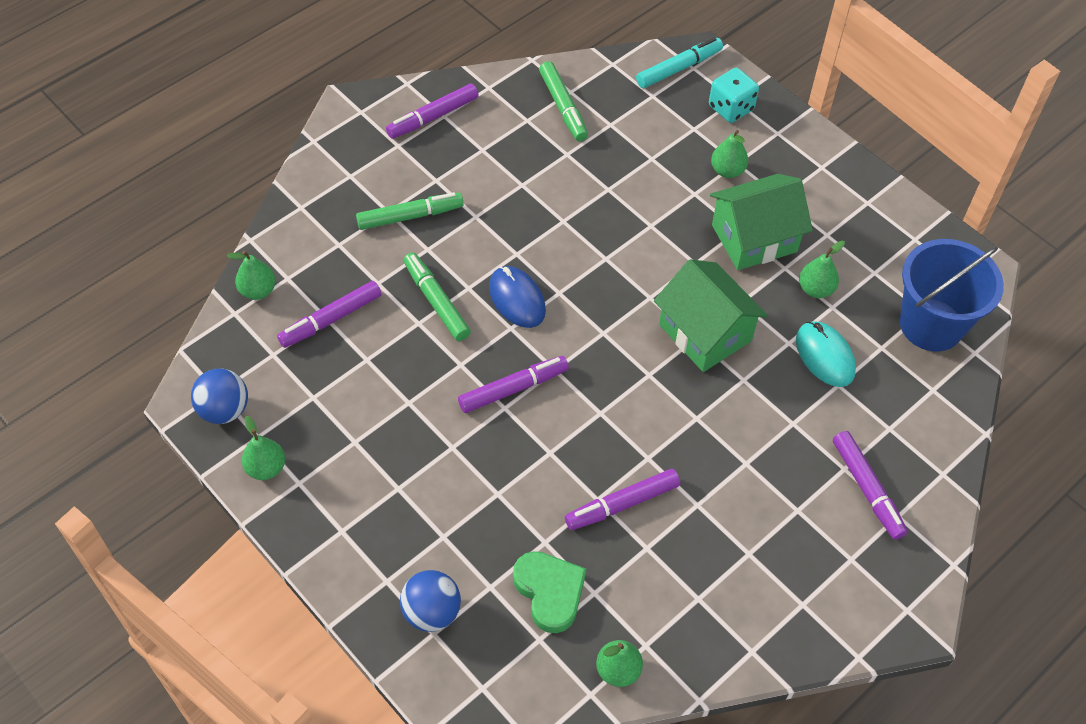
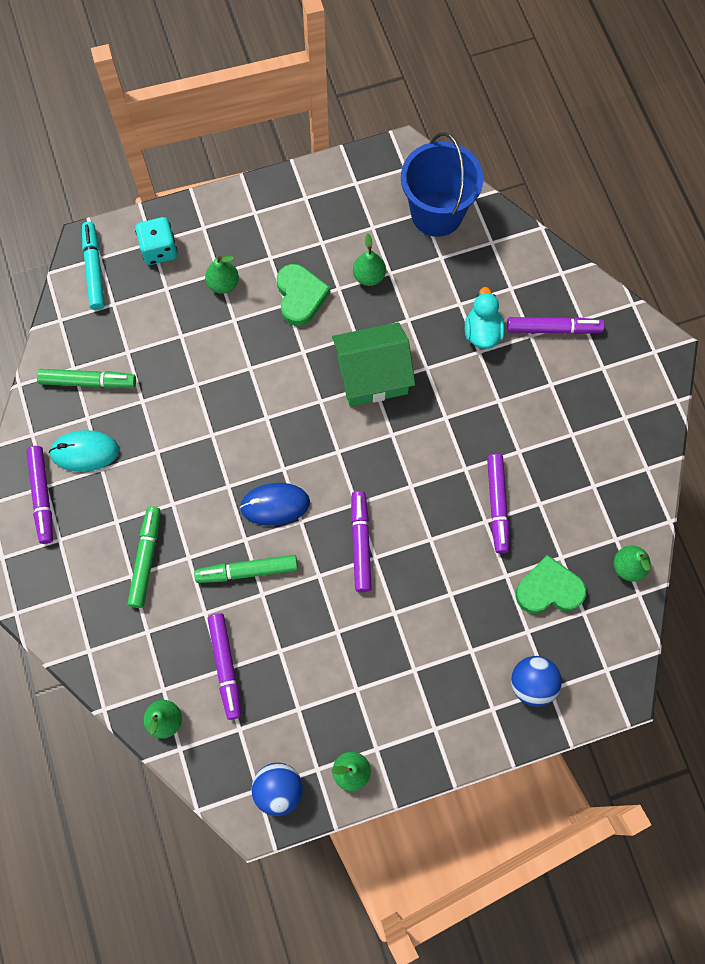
camera: 65 degrees left, 15 degrees up
green house [710,174,813,270] -> green heart [277,264,330,326]
turquoise mouse [796,321,856,387] -> turquoise mouse moved to [49,430,119,472]
none -> turquoise duck [465,287,505,349]

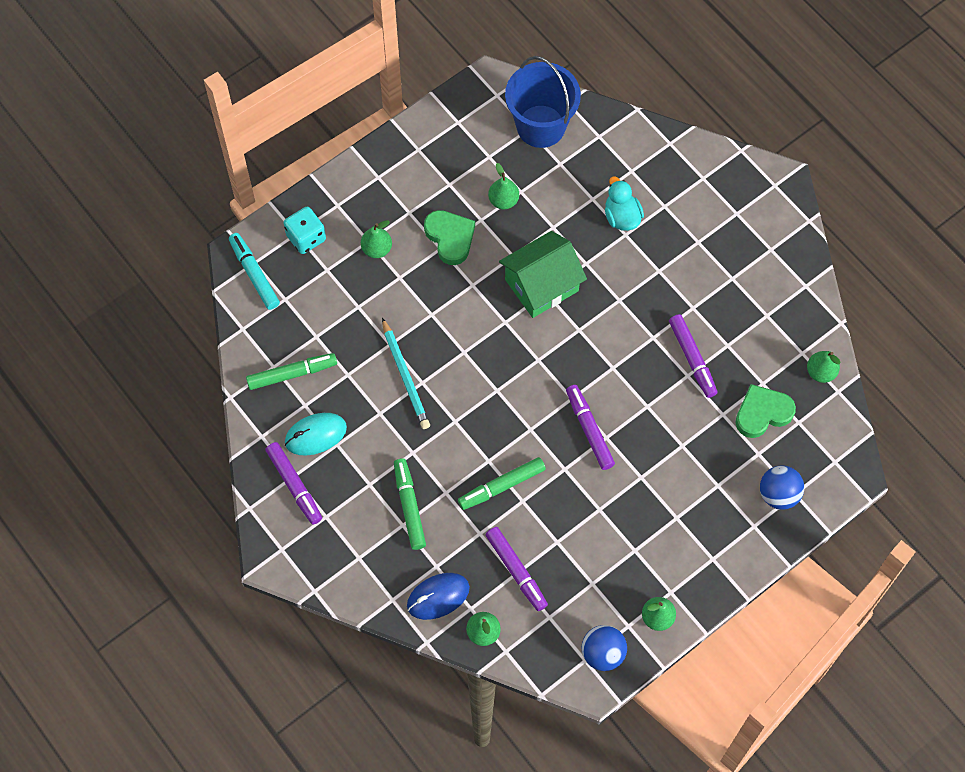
camera: 20 degrees left, 5 degrees down
blue mouse [240,483,310,526] -> blue mouse moved to [407,573,470,620]
purple marker [507,317,604,334] -> none
none -> turquoise pencil [382,318,430,429]

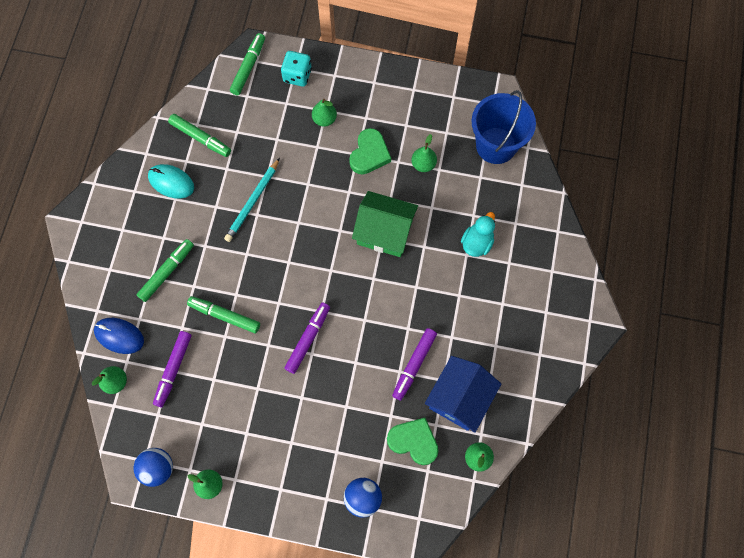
camera: 50 degrees right, 5 degrees up
turquoise marker [229,233,280,310] -> green marker [230,33,265,95]
purple marker [265,442,322,525] -> none
none -> blue house [425,356,501,433]

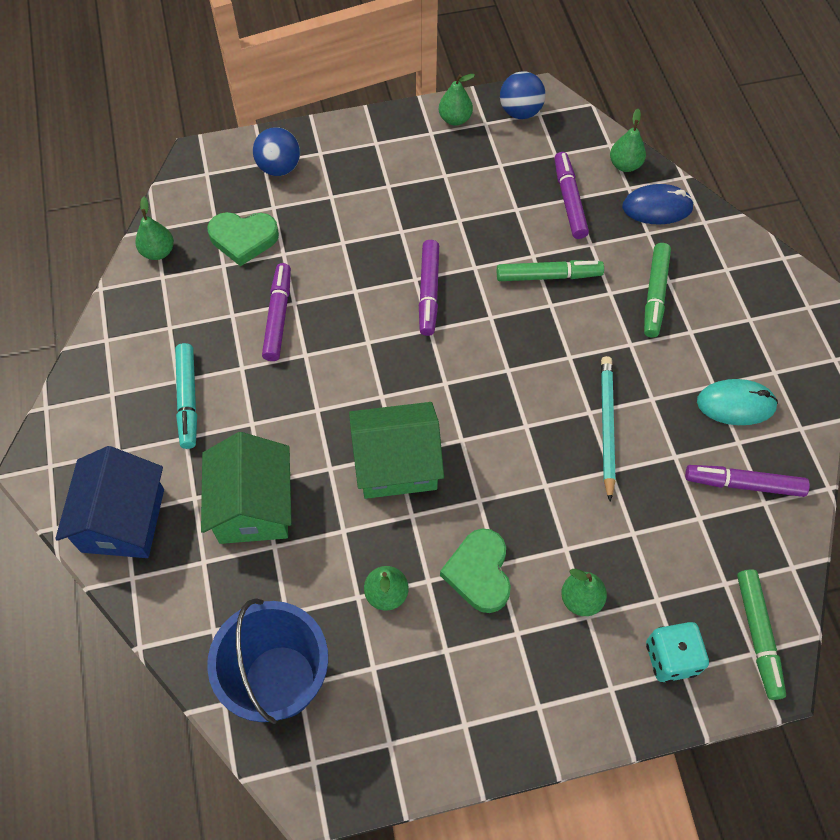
camera: 155 degrees right, 10 degrees down
green marker [168,114,231,157] -> purple marker [685,465,810,497]
blue house [425,356,501,433] -> blue house moved to [55,446,164,558]
turquoise duck [461,212,495,257] -> green house [201,432,292,544]
none -> turquoise marker [175,343,197,449]

